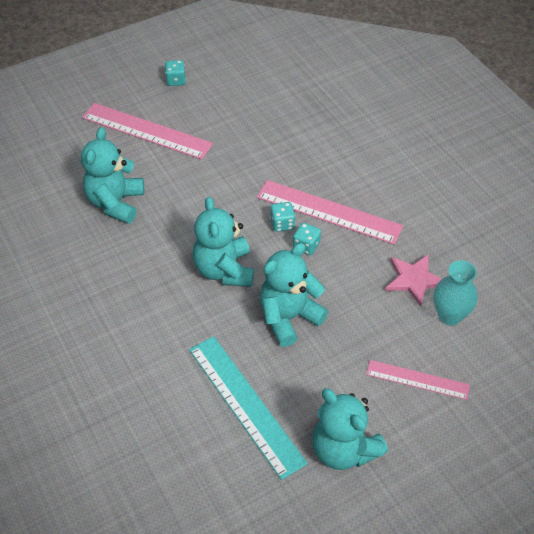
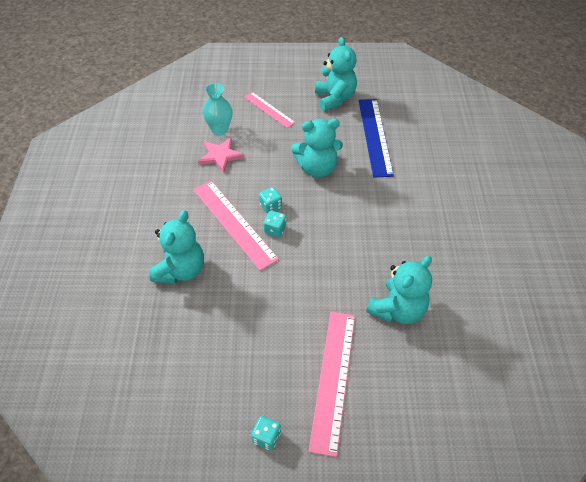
camera: 150 degrees left, 0 degrees up
pink ruler [82,103,213,160] -> pink ruler turned 45 degrees clockwise [308,312,355,457]
turquoise ruler [189,336,308,480] -> blue ruler [359,99,394,178]
turquoise teddy bear [193,197,254,287] -> turquoise teddy bear moved to [150,210,204,284]

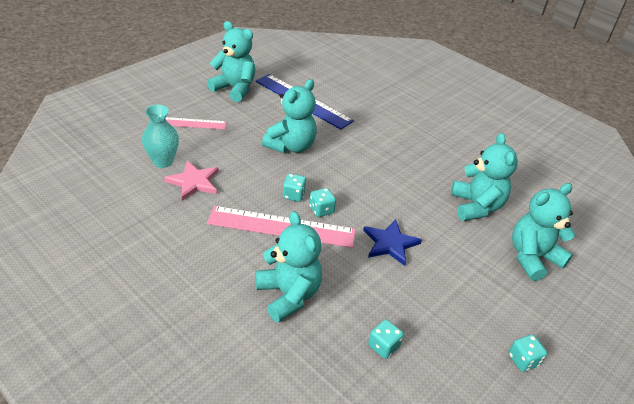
camera: 50 degrees left, 10 degrees down
pink ruler [308,312,355,457] -> none
none -> blue star [363,219,422,266]
none -> turquoise dice [368,319,404,359]
none -> turquoise teddy bear [512,183,575,281]

